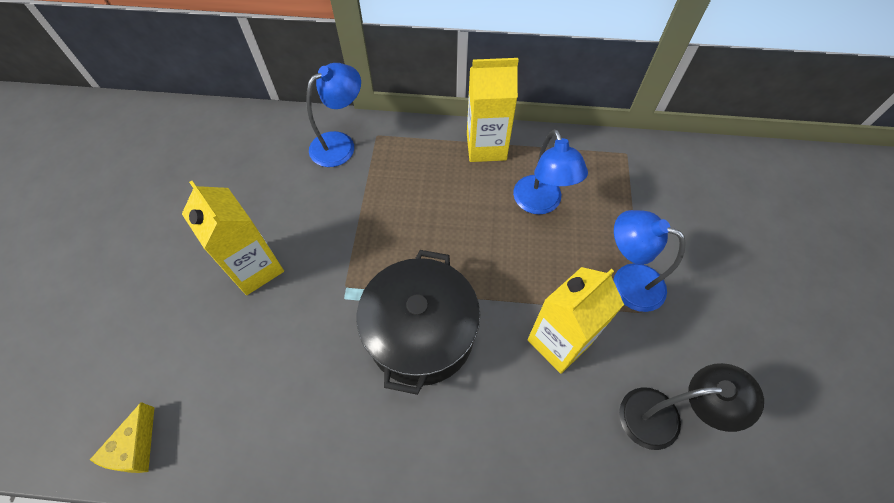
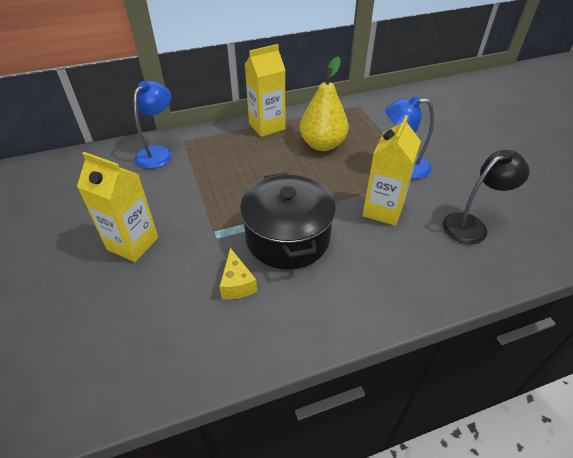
camera: 25 degrees left, 15 degrees down
yellow cheese [90,402,155,473] -> yellow cheese moved to [220,248,257,299]
blue lamp [513,129,588,214] -> yellow pear [300,57,349,151]

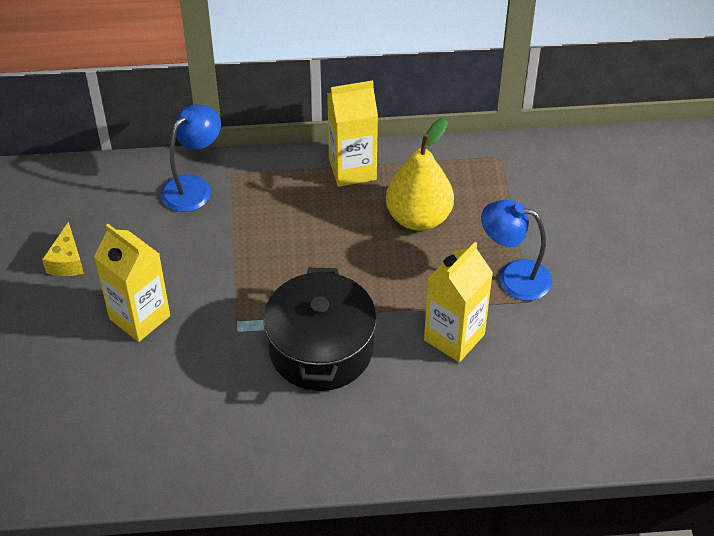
camera: 15 degrees right, 5 degrees up
yellow cheese [220,248,257,299] -> yellow cheese moved to [42,222,84,276]
black lamp [442,150,530,244] -> none

